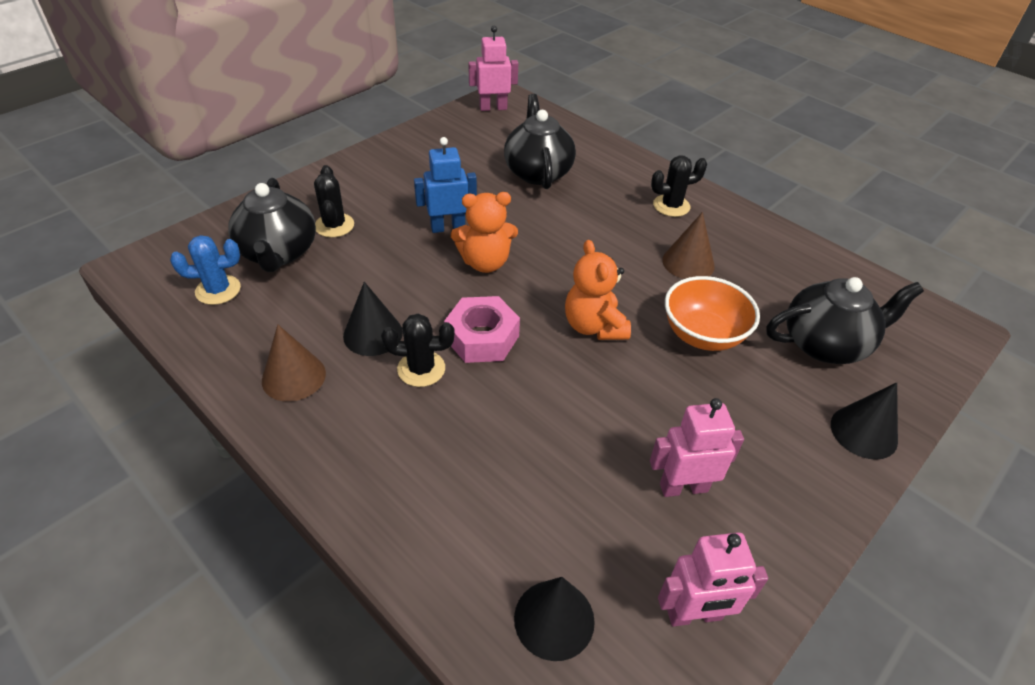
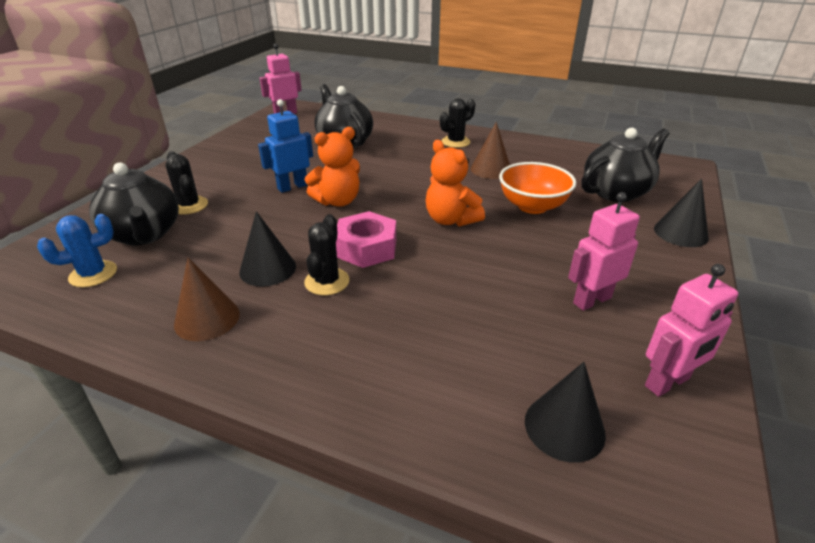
camera: 20 degrees left, 10 degrees down
black cactus [381,314,455,387] -> black cactus turned 60 degrees counterclockwise [304,214,350,295]

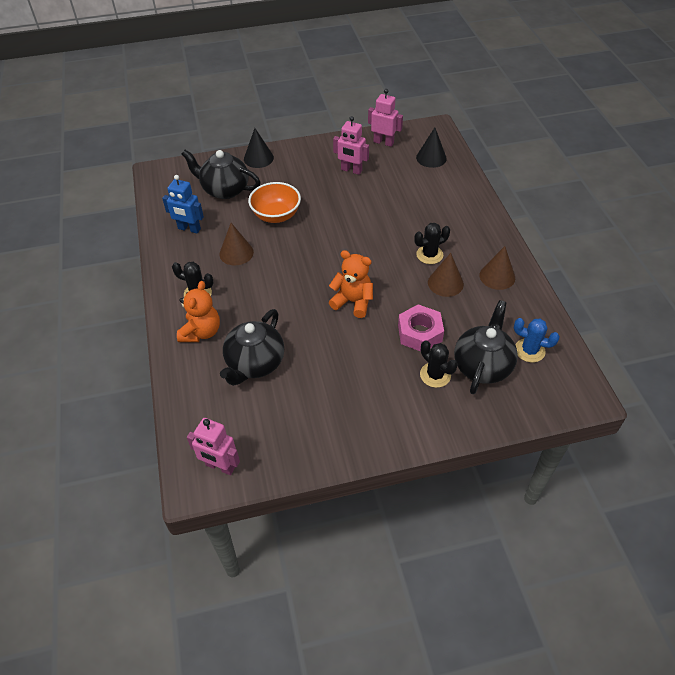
camera: 125 degrees left, 15 degrees up
black cactus [166,151,208,215] -> black cactus turned 60 degrees counterclockwise [420,340,458,388]
black cone [239,211,296,286] -> brown cone [428,253,464,297]
blue robot [258,99,313,193] -> blue robot moved to [162,175,204,233]
pink nut [336,211,396,268] -> pink nut moved to [398,304,444,352]
orange teddy bear [426,140,485,226] -> orange teddy bear moved to [177,281,220,342]

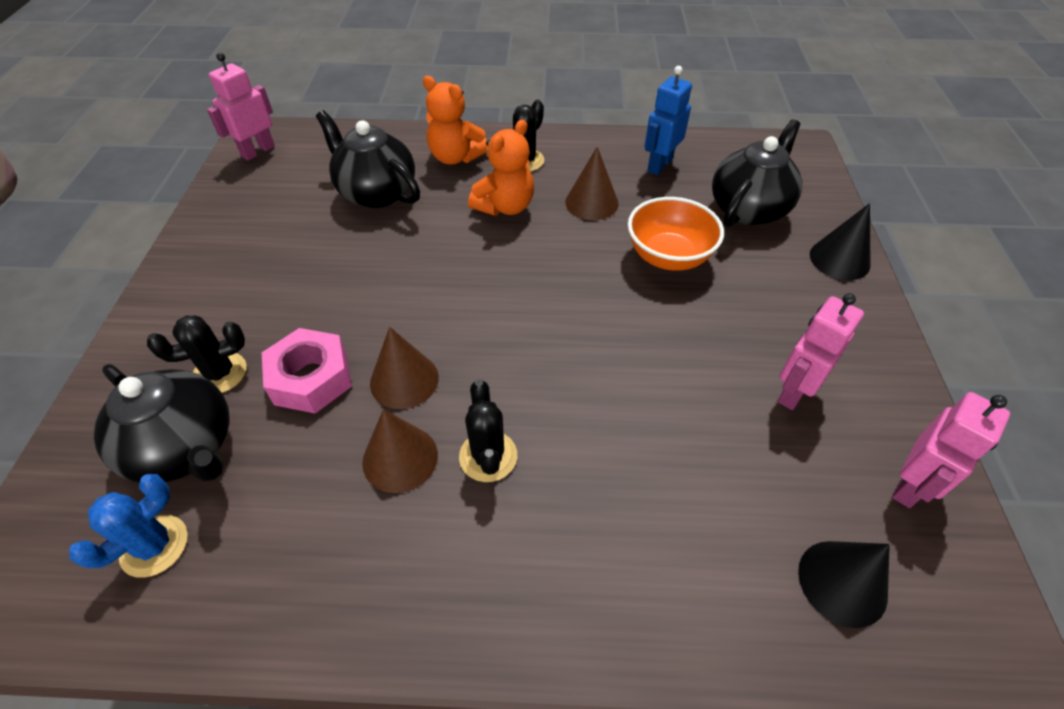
camera: 105 degrees right, 0 degrees up
orange teddy bear [329,250,373,318] -> orange teddy bear moved to [468,120,534,216]
brown cone [479,246,515,290] -> brown cone moved to [370,327,439,409]

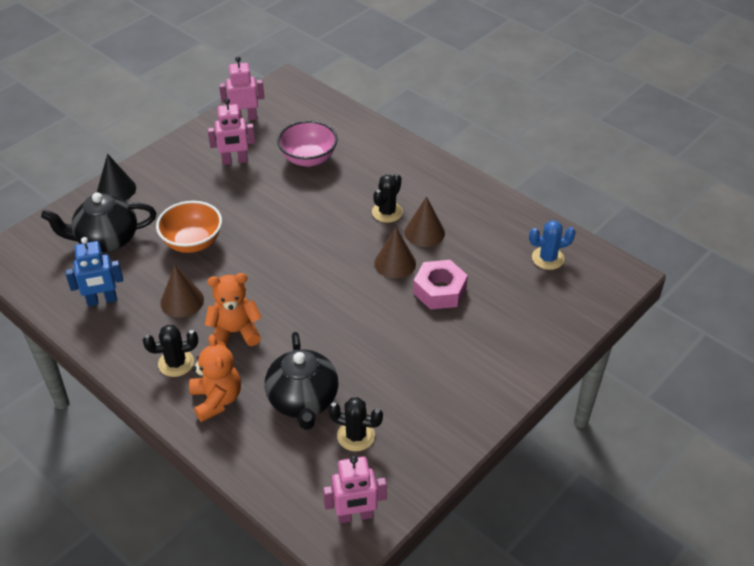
camera: 140 degrees left, 5 degrees down
black teapot [94,364,230,483] -> none
black cactus [147,316,247,393] -> black cactus moved to [328,397,383,451]
black cone [798,541,890,628] -> none
none -> pink bowl [277,120,338,167]

